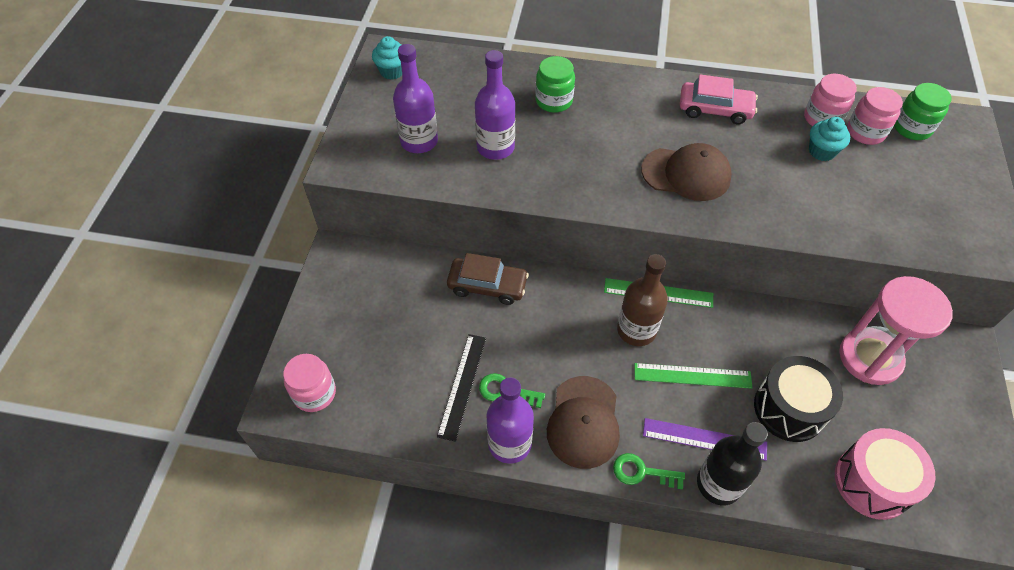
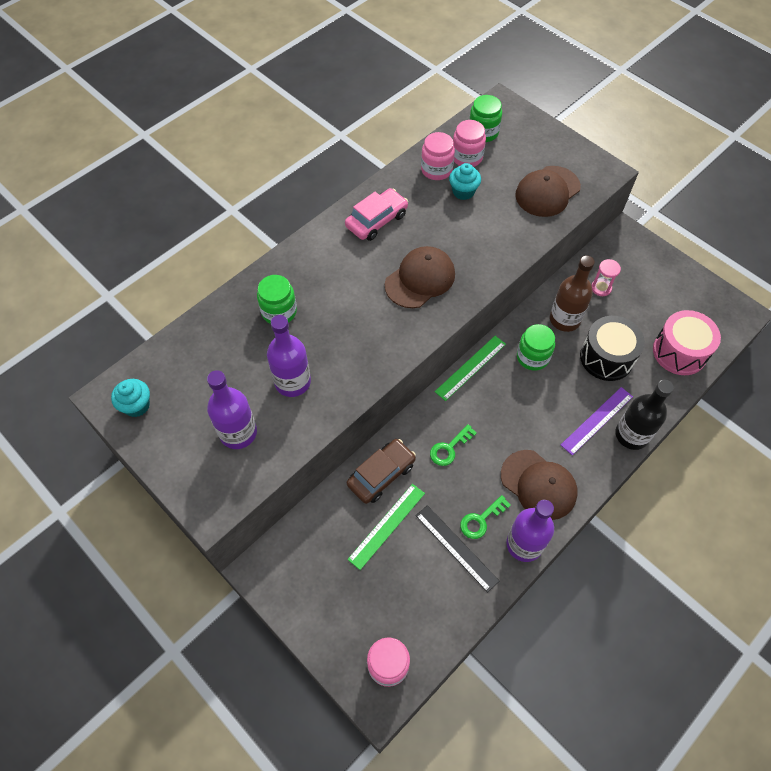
camera: 55 degrees left, 5 degrees up
green key [613,453,685,489] -> green key moved to [430,424,477,466]
brown bottle [617,254,668,346] -> brown bottle moved to [550,255,595,332]
green ruler [634,363,752,389] -> green ruler moved to [347,484,425,570]
pink hourglass [839,276,953,385] -> pink hourglass [591,259,621,296], size x0.44
none -> brown cap [515,166,581,217]
none -> green jar [517,324,555,371]

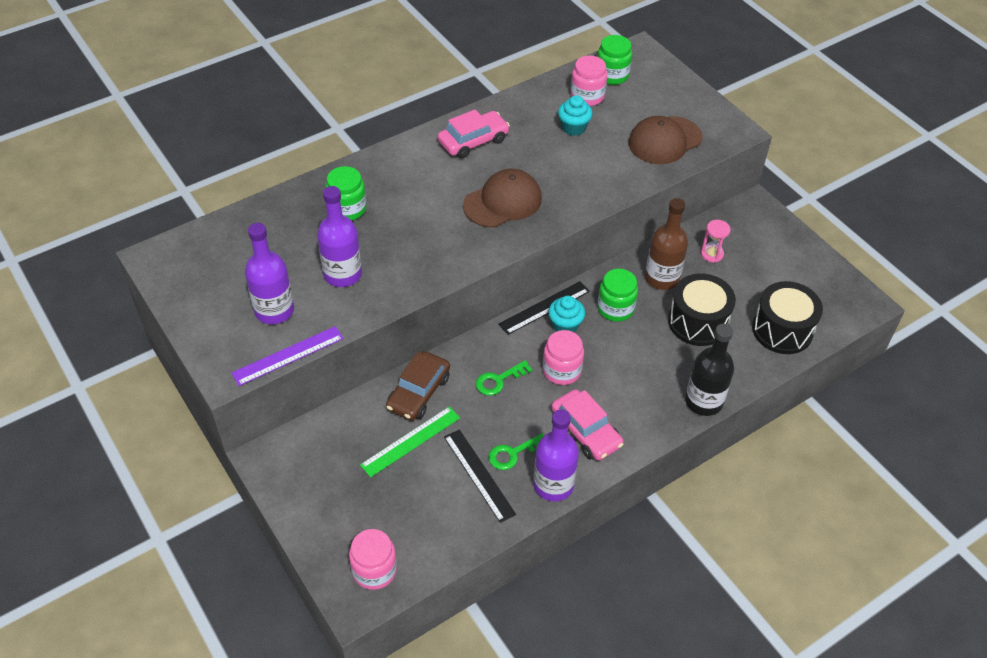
camera: 10 degrees right, 10 degrees down
turquoise cupcake [111,379,150,417] -> turquoise cupcake moved to [548,296,585,332]
brown car [347,439,416,504] -> brown car turned 150 degrees clockwise [386,351,450,421]
pink jar [421,132,455,180] -> pink jar moved to [543,330,584,385]
green ruler [435,336,506,401] -> black ruler [499,281,590,335]
brown cap [501,450,578,520] -> pink car [551,389,624,461]
purple ruler [561,387,633,455] -> purple ruler moved to [231,326,344,386]
pink drum [653,310,721,375] -> black drum [752,281,823,354]

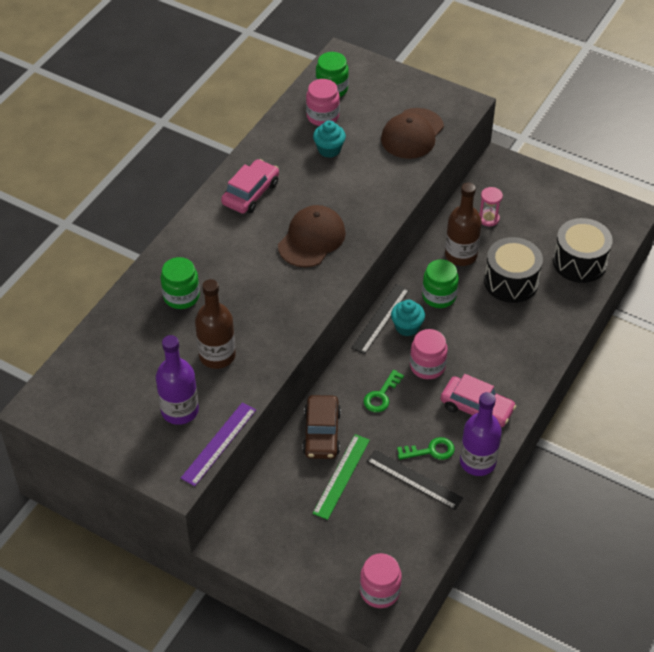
camera: 25 degrees left, 0 degrees up
purple bottle [317,186,362,287] -> brown bottle [195,279,236,369]
green key [489,433,544,470] -> green key turned 135 degrees counterclockwise [397,437,455,460]
black bottle [685,324,734,416] -> none

